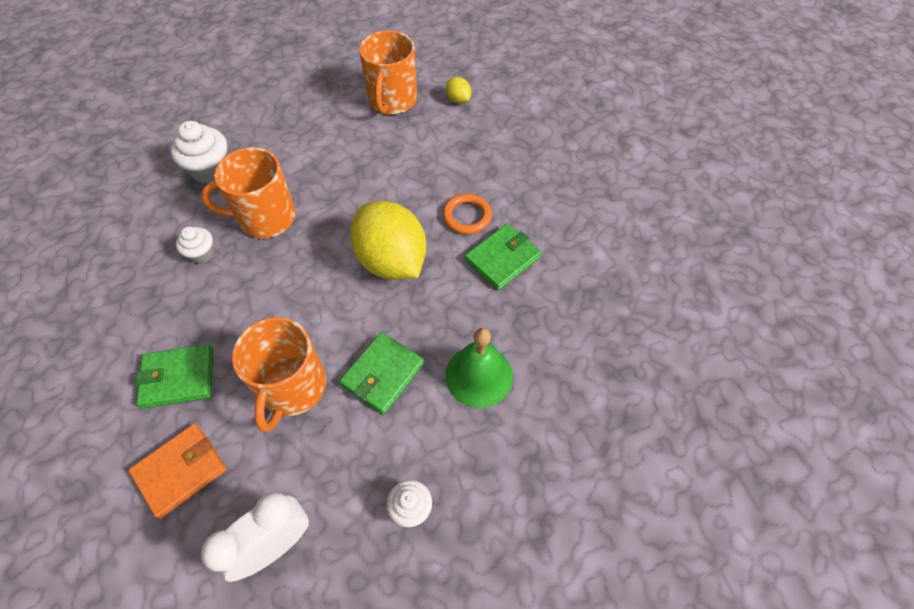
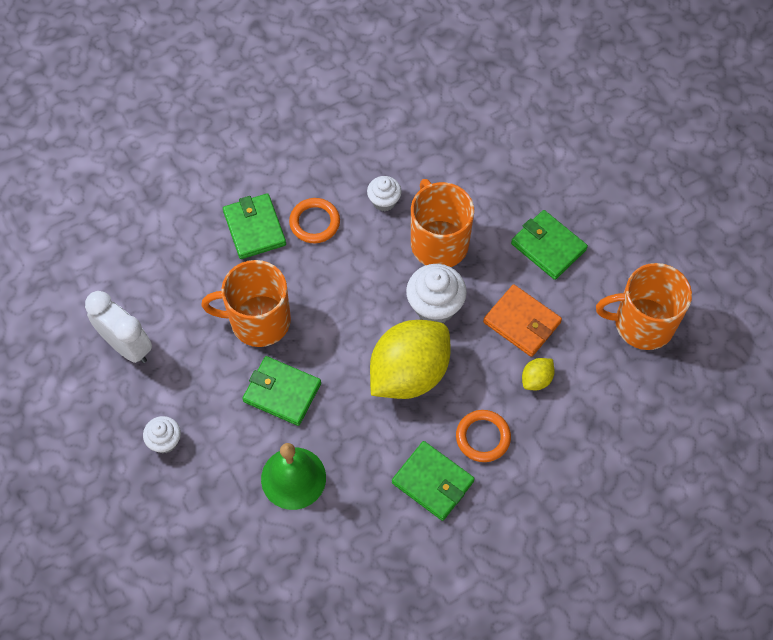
camera: 80 degrees right, 5 degrees up
orange wallet [129,424,227,519] -> orange wallet moved to [483,284,562,357]
white cupcake [170,121,228,184] -> white cupcake moved to [406,264,467,323]
yellow lemon [446,77,471,104] -> yellow lemon moved to [522,358,555,390]
none -> orange ring [289,198,340,243]
none -> green wallet [511,210,588,280]

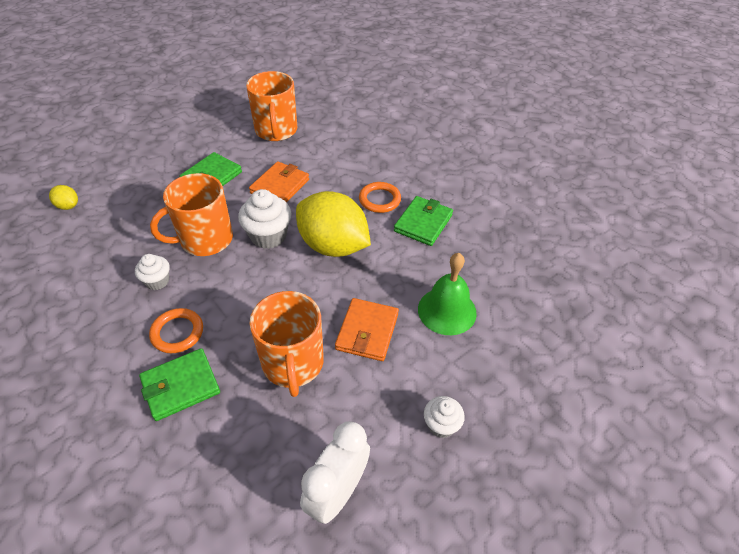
camera: 100 degrees left, 15 degrees down
green wallet [242,356,321,426] -> orange wallet [335,298,399,361]
yellow lemon [522,358,555,390] -> yellow lemon moved to [49,185,78,210]

